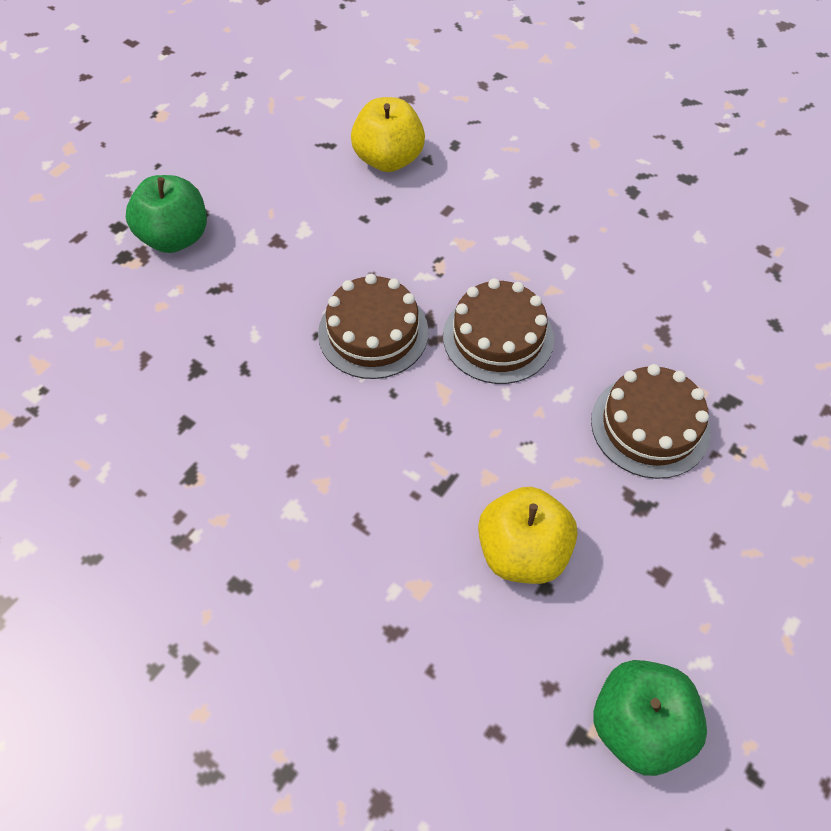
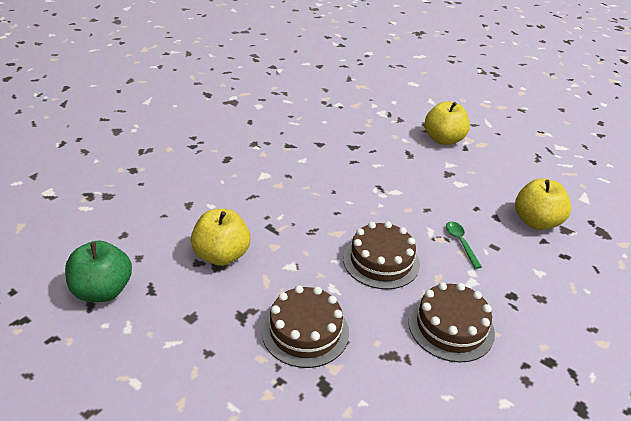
camera: 90 degrees right, 20 degrees down
green apple [126,175,207,253] -> yellow apple [424,101,470,145]
brown cake [318,274,429,379] -> brown cake moved to [408,282,495,363]
none -> green spoon [446,221,482,269]

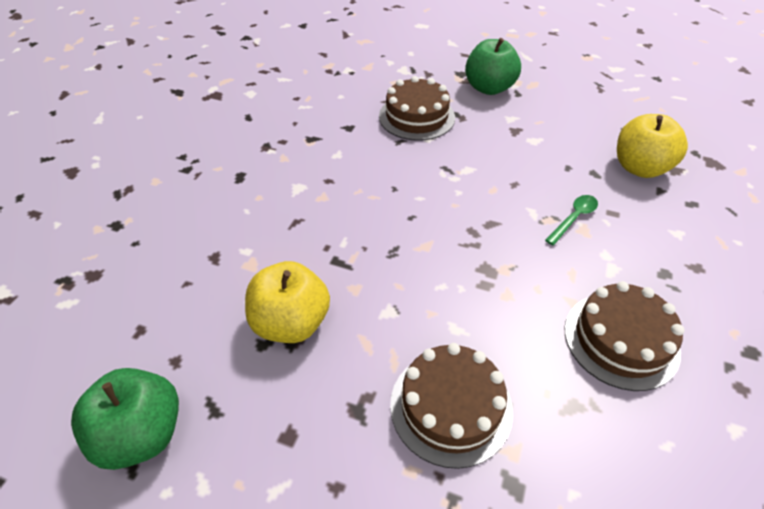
camera: 15 degrees left, 10 degrees up
brown cake [343,221,420,289] -> brown cake moved to [379,76,455,141]
yellow apple [424,101,470,145] -> green apple [465,38,521,95]
green spoon [446,221,482,269] -> green spoon turned 75 degrees clockwise [545,195,598,245]

